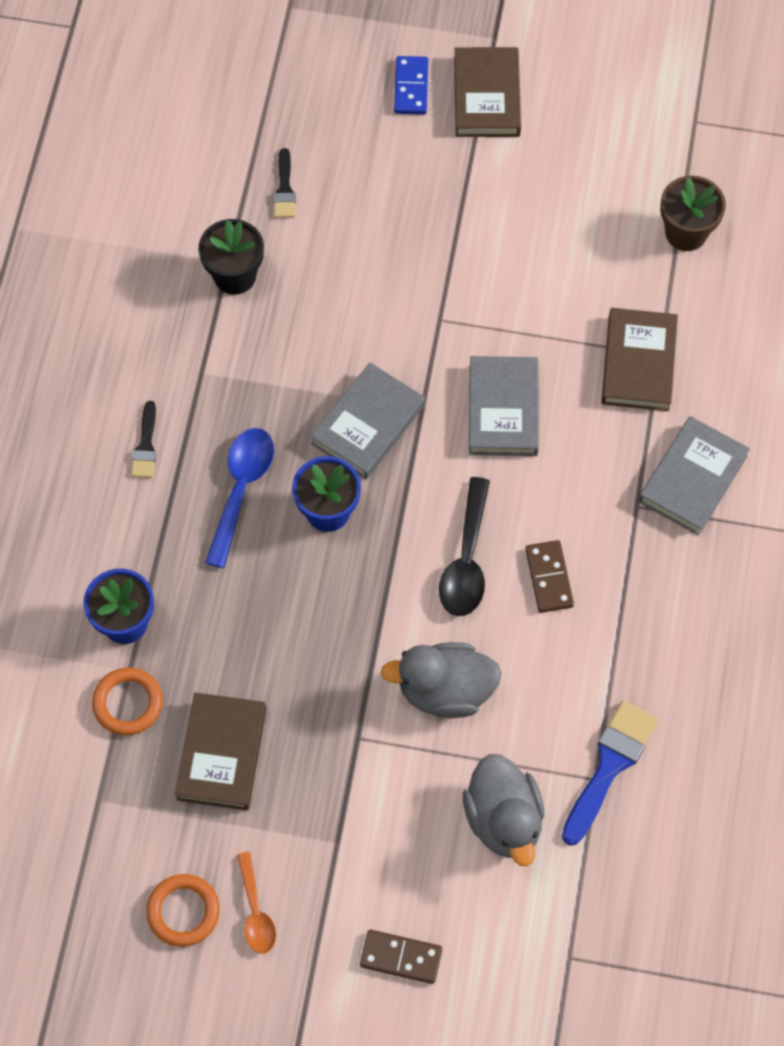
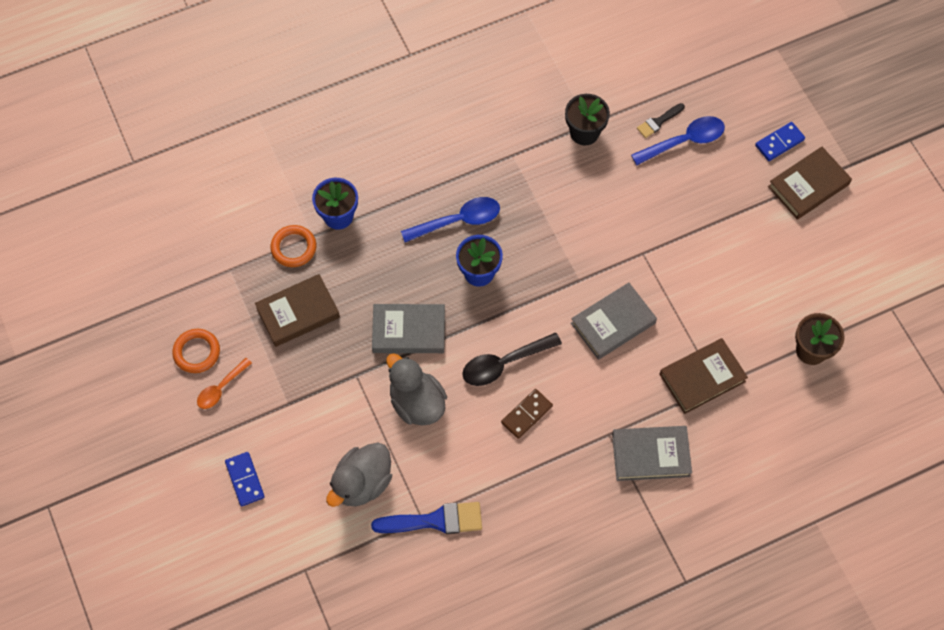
camera: 55 degrees right, 0 degrees up
black brush [131,401,156,478] -> none
grey book [311,362,425,479] -> grey book moved to [372,304,445,353]
brown domino [360,930,442,984] -> blue domino [225,452,265,506]
none -> blue spoon [631,116,725,165]

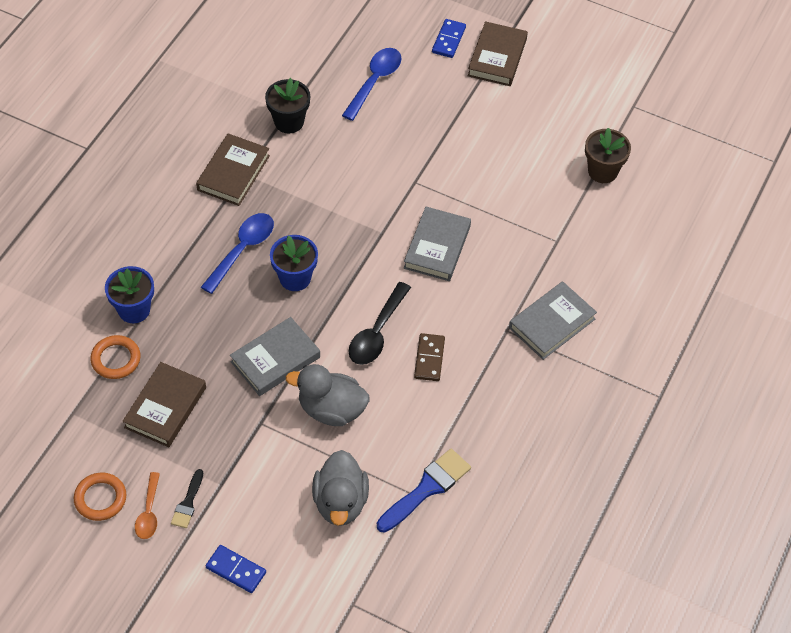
camera: 40 degrees left, 10 degrees down
black brush [637,103,685,138] -> black brush moved to [171,469,203,528]
brown book [659,338,748,414] -> brown book moved to [196,133,270,206]

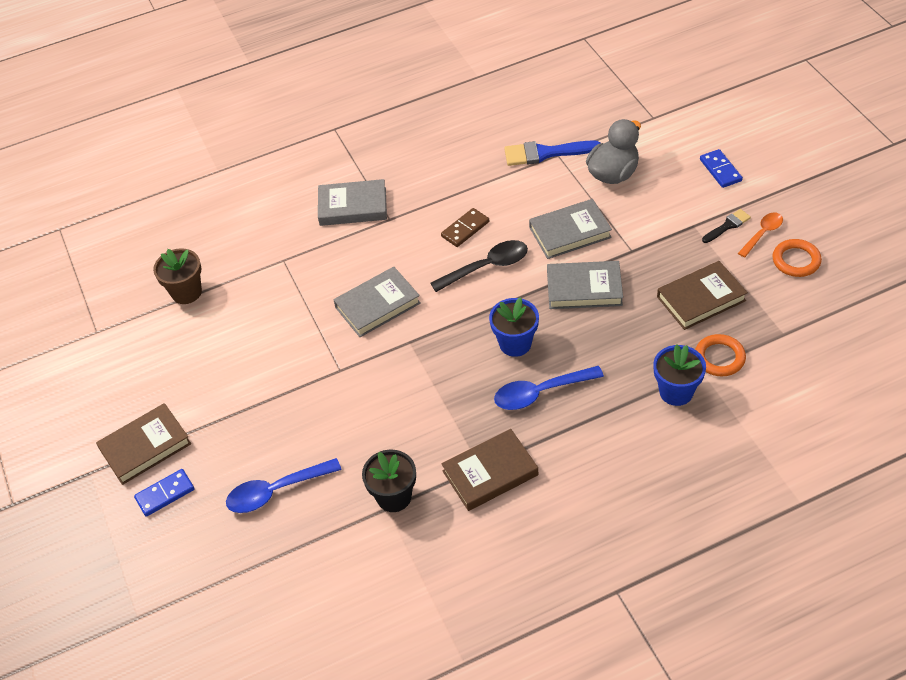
camera: 135 degrees left, 5 degrees down
grey duck [286,364,369,426] -> grey book [529,199,612,259]

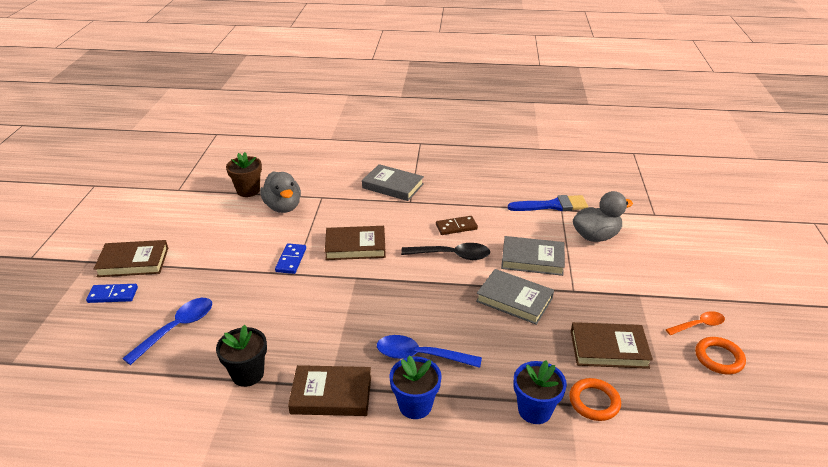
camera: 25 degrees right, 15 degrees down
blue spoon [226,458,342,513] -> blue spoon turned 120 degrees clockwise [122,298,212,365]
grey book [333,267,421,337] -> brown book [325,226,386,260]
blue flower pot [489,297,539,357] -> blue flower pot moved to [389,355,442,419]
blue brush [504,140,600,166] -> blue brush turned 150 degrees clockwise [508,195,588,211]
blue domino [700,149,743,188] -> blue domino moved to [275,243,306,274]
black brush [702,209,751,243] -> none
none -> grey duck [260,172,301,213]

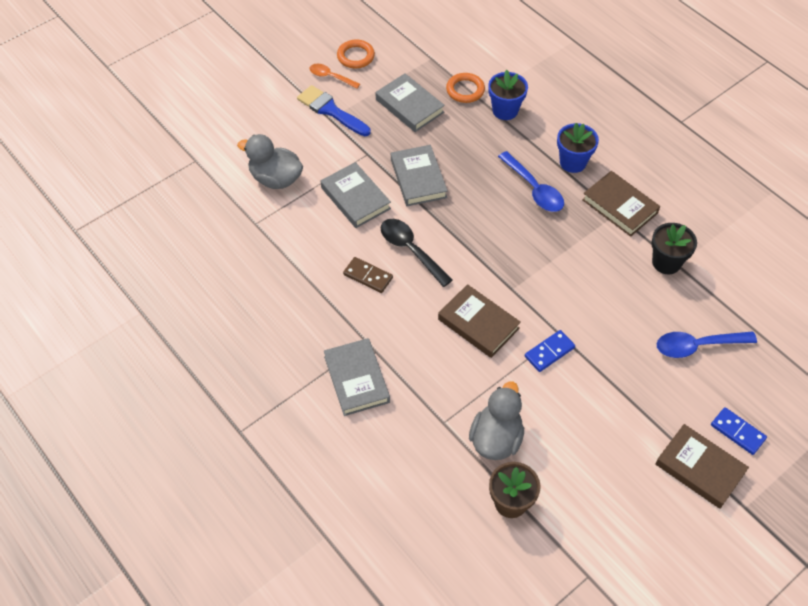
camera: 135 degrees left, 20 degrees up
blue brush [508,195,588,211] -> blue brush moved to [297,85,371,136]
brown book [571,322,653,369] -> grey book [376,73,445,132]

